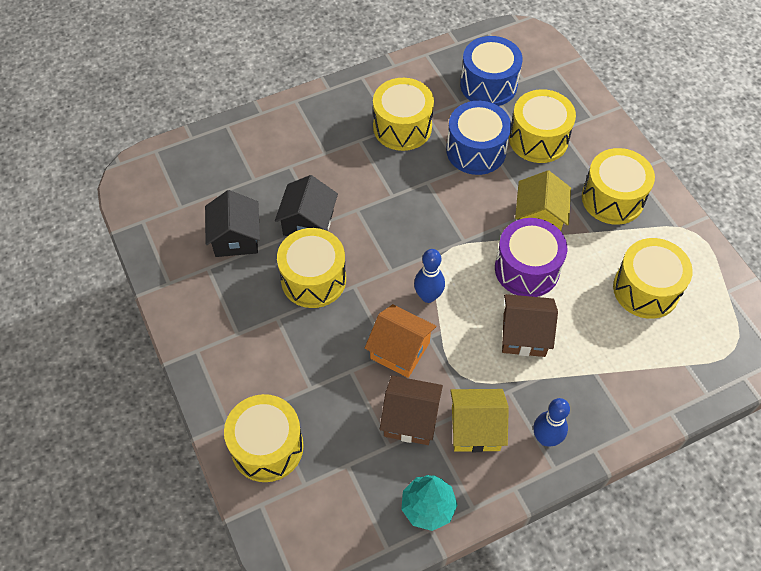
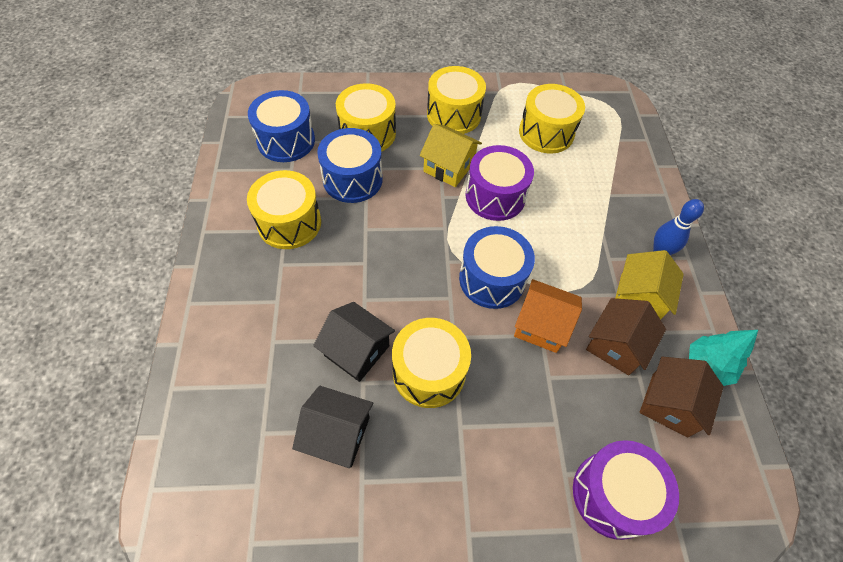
camera: 70 degrees left, 0 degrees up
yellow drum [224,394,304,482] -> purple drum [573,440,679,540]
orange house [365,304,436,378] -> orange house turned 60 degrees clockwise [514,279,582,353]
blue bowling pin [414,249,445,303] -> blue drum [459,226,535,309]
brown house [502,294,558,357] -> brown house moved to [640,357,724,437]

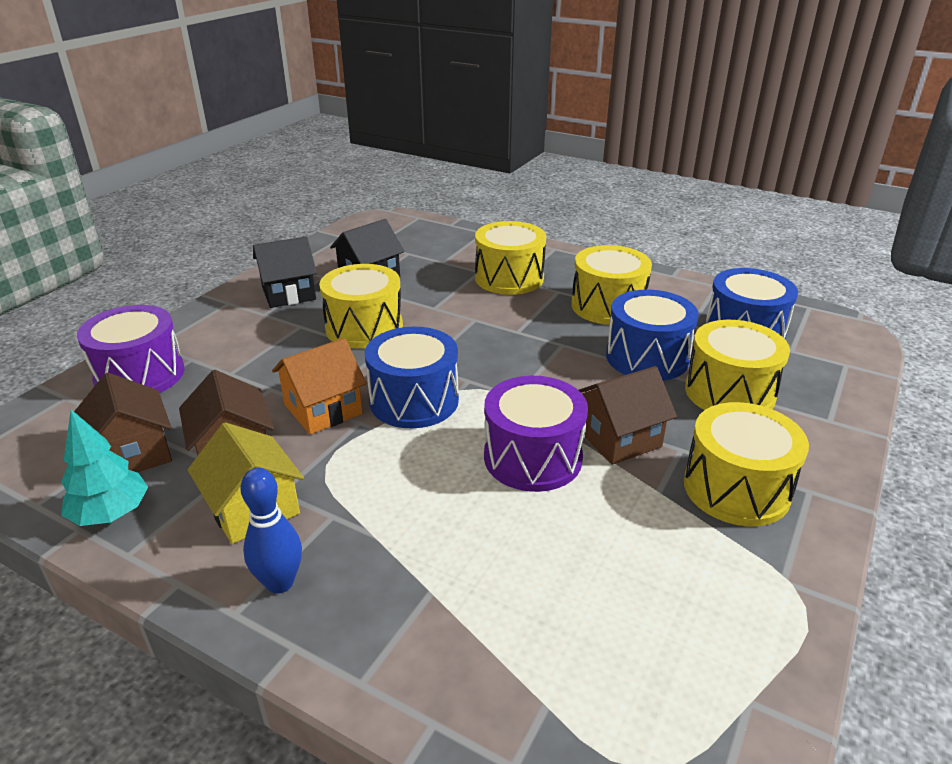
camera: 125 degrees right, 25 degrees down
black house [313,302,395,382] -> black house moved to [253,236,317,308]
yellow house [420,124,482,187] -> brown house [579,366,677,465]
yellow drum [519,84,585,154] -> yellow drum moved to [475,221,546,295]

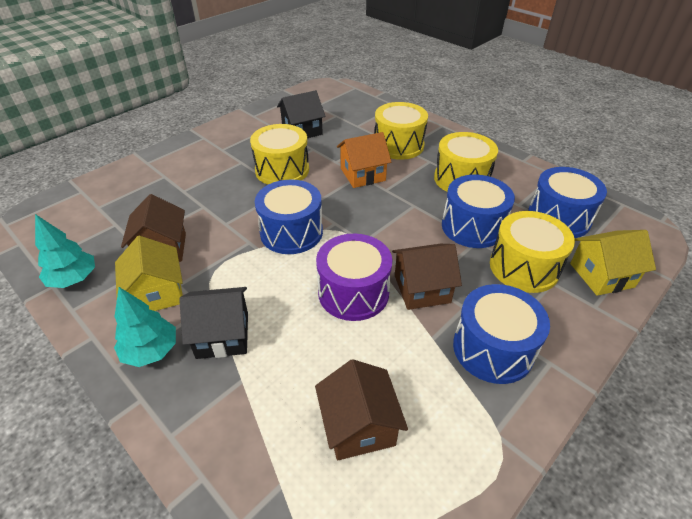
camera: 15 degrees right, 10 degrees up
brown house [74,373,172,472] -> brown house moved to [315,359,408,460]
purple drum [77,305,185,393] -> none
blue bowling pin [240,468,302,594] -> turquoise tree [114,287,176,367]
black house [253,236,317,308] -> black house moved to [179,287,248,359]
orange house [272,338,367,435] -> orange house moved to [337,132,391,188]
yellow drum [684,402,809,526] -> blue drum [453,284,550,384]
none -> yellow house [570,230,656,296]

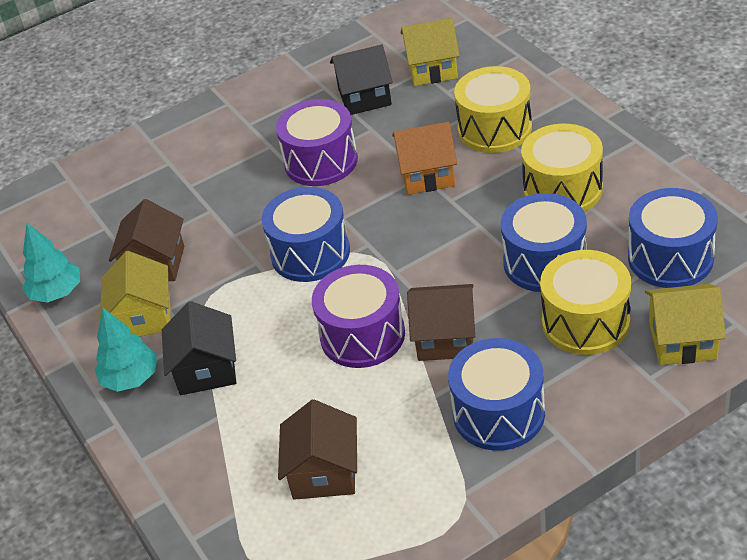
camera: 20 degrees right, 0 degrees up
black house [179,287,248,359] -> black house turned 75 degrees clockwise [162,301,236,395]
yellow drum [250,124,309,184] -> purple drum [276,99,358,186]
none -> yellow house [401,18,460,86]

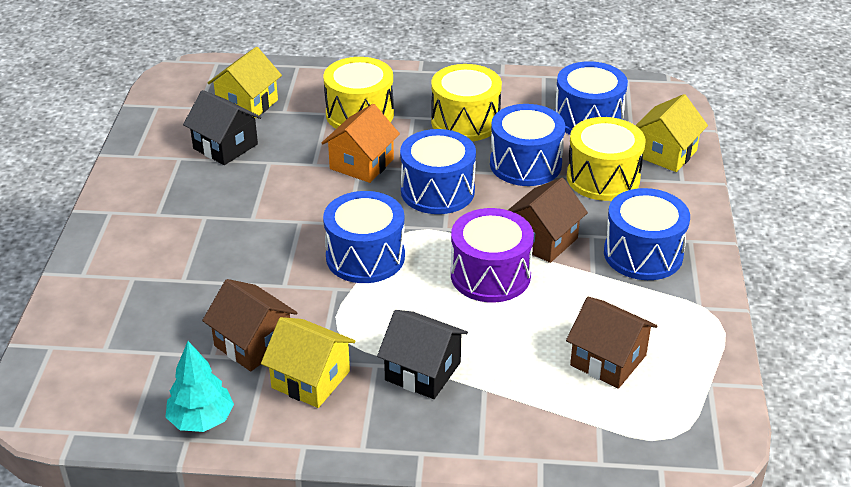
camera: 60 degrees left, 5 degrees down
turquoise tree [95,308,157,392] -> none
purple drum [276,99,358,186] -> none
black house [330,44,393,115] -> black house turned 75 degrees counterclockwise [183,90,262,165]
none -> blue drum [400,129,476,214]

